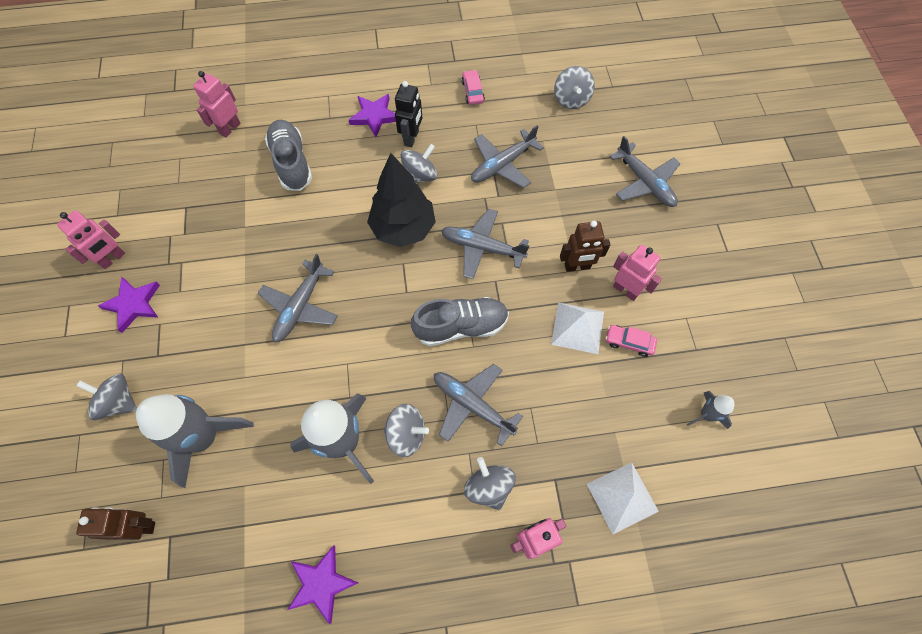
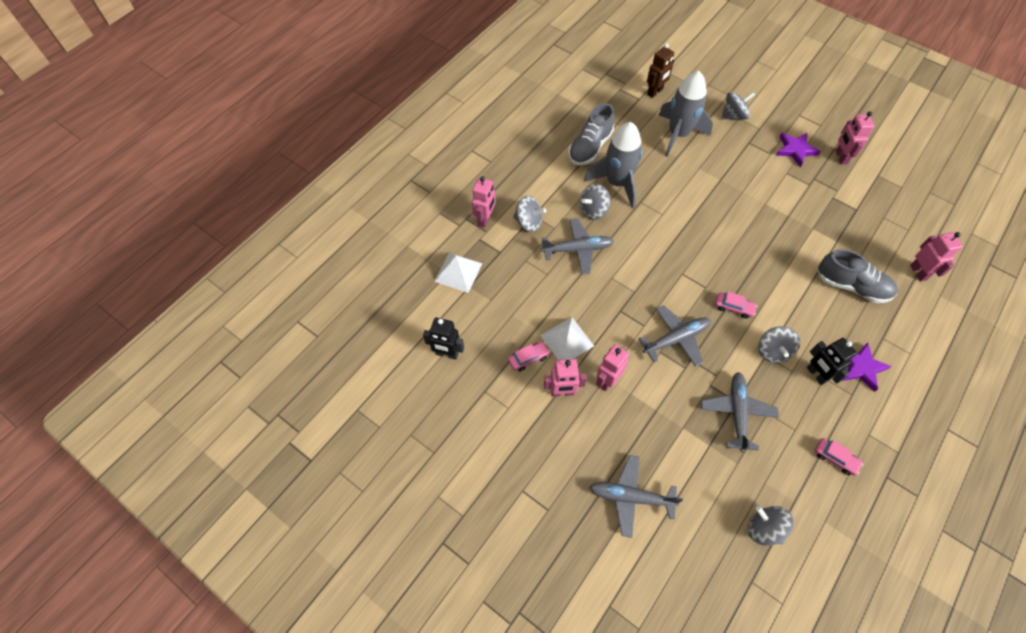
camera: 135 degrees right, 5 degrees down
grey plane [258,254,338,342] -> none
purple star [288,546,358,624] -> none
black tree [367,153,436,247] -> pink car [715,292,757,318]
grey shoe [411,297,509,346] -> grey shoe moved to [568,103,615,165]
brown robot [560,221,610,272] -> pink robot [596,344,629,391]
grey rocket [687,391,735,429] -> black robot [423,317,464,360]

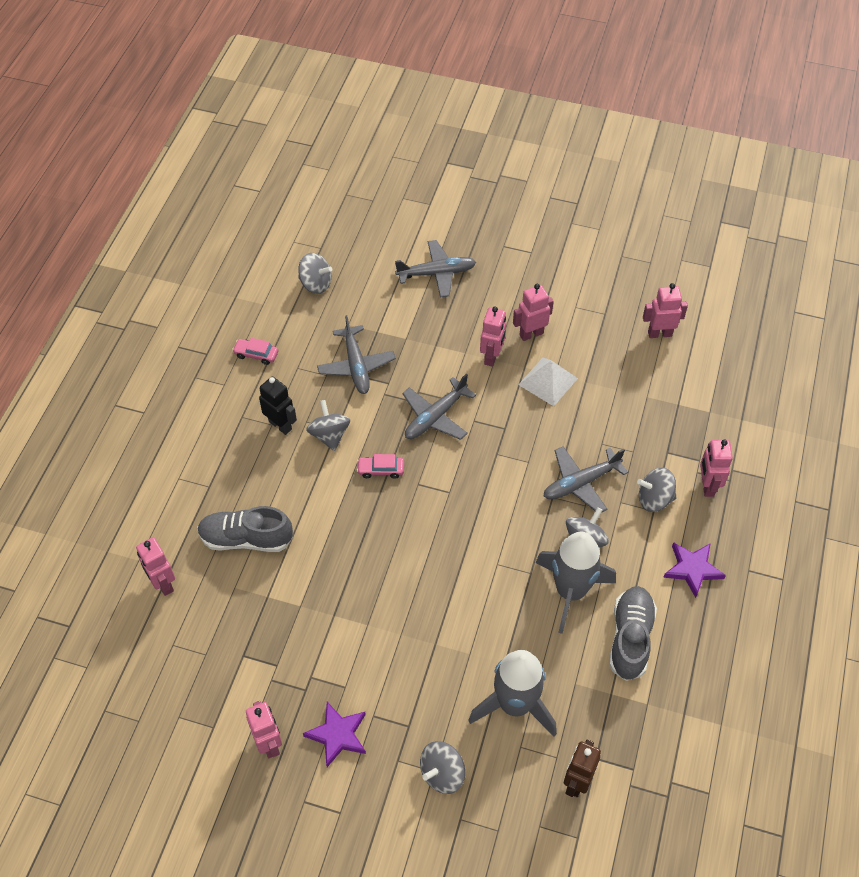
camera: 160 degrees right, 5 degrees down
black robot [423,317,464,360] -> pink robot [643,283,688,338]
white pyramid [434,253,483,293] -> none
pink car [508,342,550,372] -> none
purple star [842,343,892,392] -> purple star moved to [663,542,726,598]

